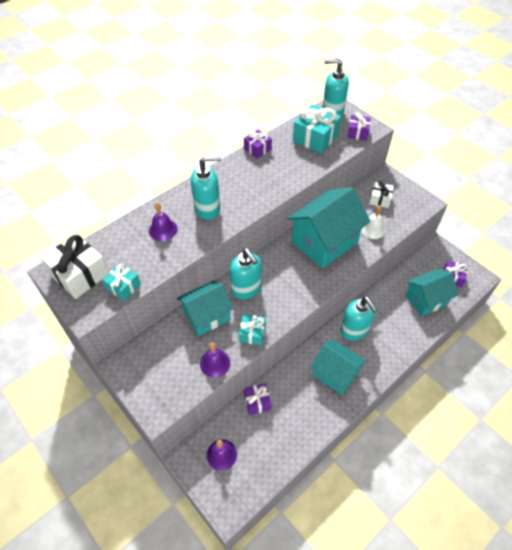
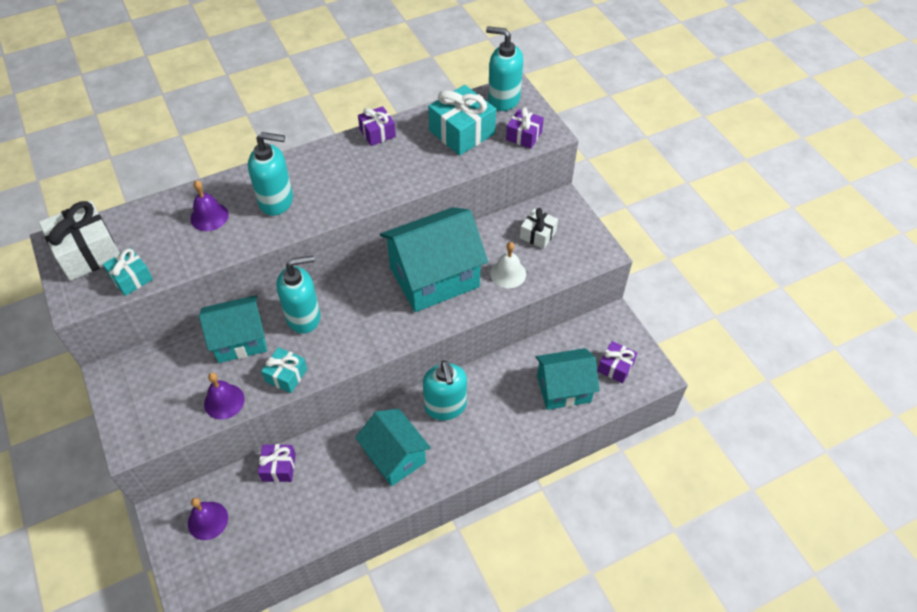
camera: 15 degrees right, 0 degrees up
turquoise soap dispenser [229,248,262,300] -> turquoise soap dispenser turned 90 degrees counterclockwise [276,255,320,334]

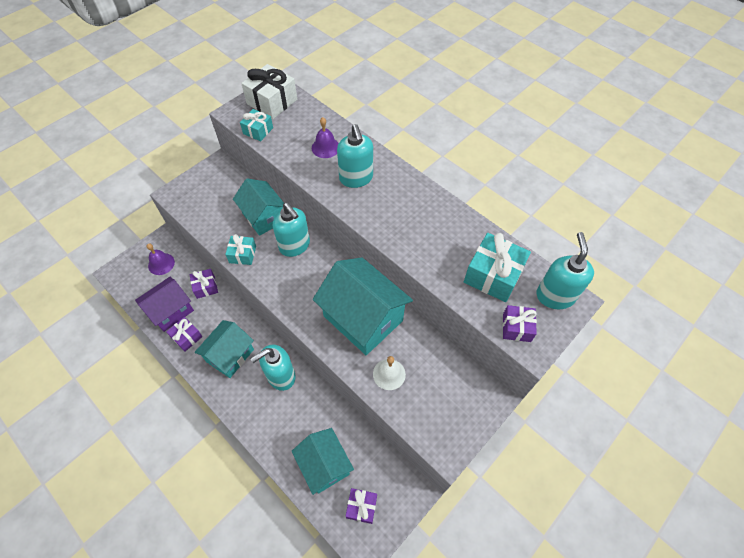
camera: 70 degrees right, 5 degrees up
purple bell [204,373,245,420] -> none
purple gift [358,106,396,146] -> purple gift moved to [166,317,203,352]
white gift [520,208,558,249] -> none
none -> purple house [135,277,194,332]

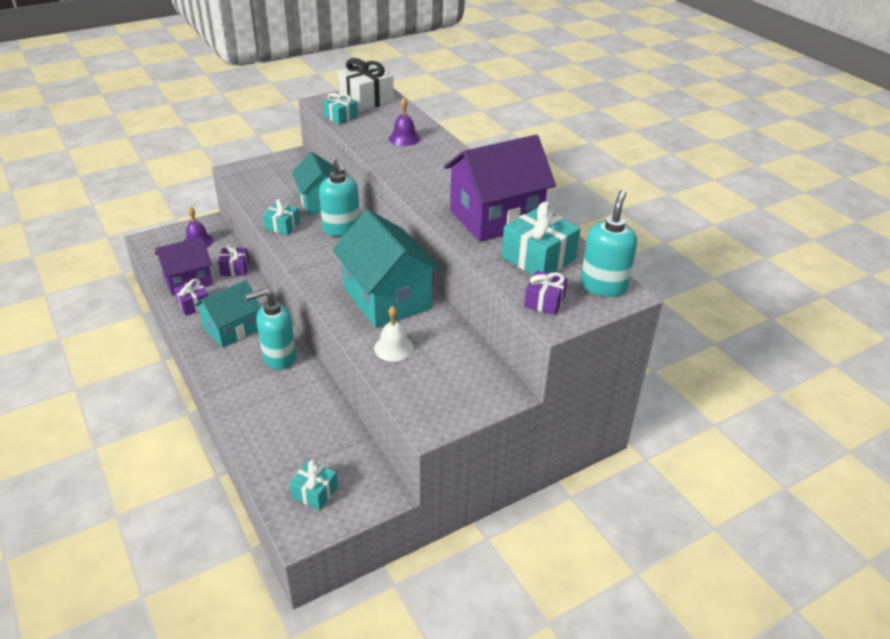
camera: 15 degrees right, 20 degrees down
turquoise house [292,428,354,495] -> none
turquoise soap dispenser [337,124,373,188] -> none
purple gift [346,488,377,524] -> turquoise gift [289,459,338,510]
none -> purple house [444,135,556,242]

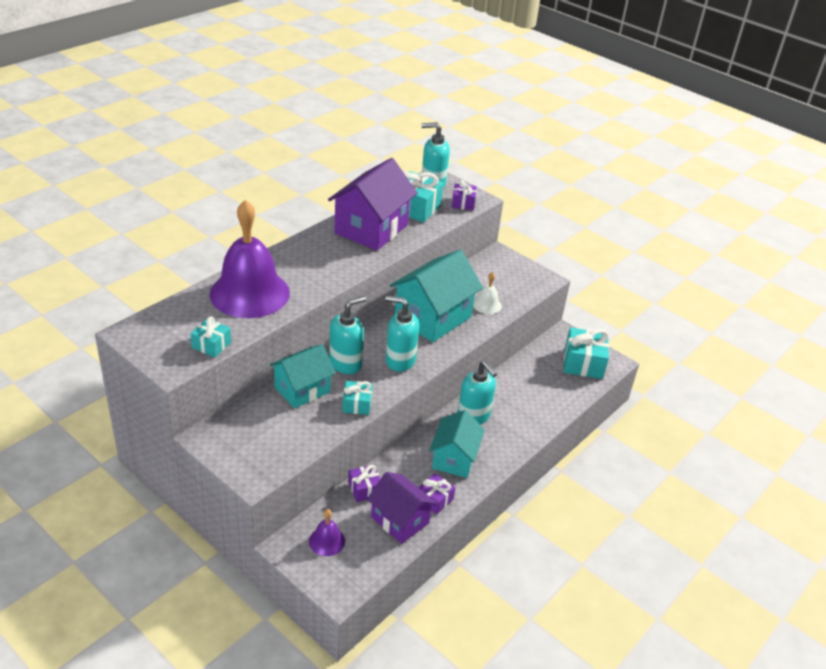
camera: 110 degrees left, 0 degrees up
turquoise house [194,280,261,347] -> turquoise house turned 75 degrees clockwise [429,410,485,478]
turquoise gift [289,459,338,510] -> turquoise gift [564,327,609,379], size x1.73
white gift [338,58,394,111] -> none
purple bell [389,98,420,146] -> purple bell [210,200,290,318], size x2.40
purple house [444,135,556,242] -> purple house turned 75 degrees clockwise [328,158,418,251]
none -> turquoise soap dispenser [385,296,419,372]

